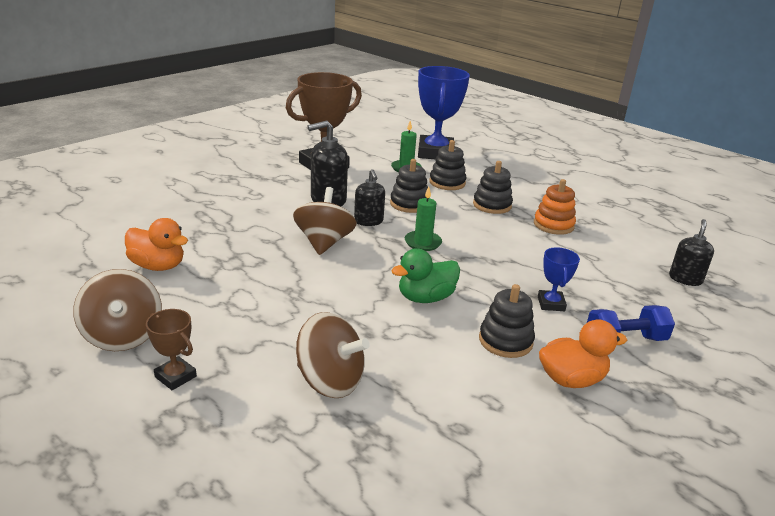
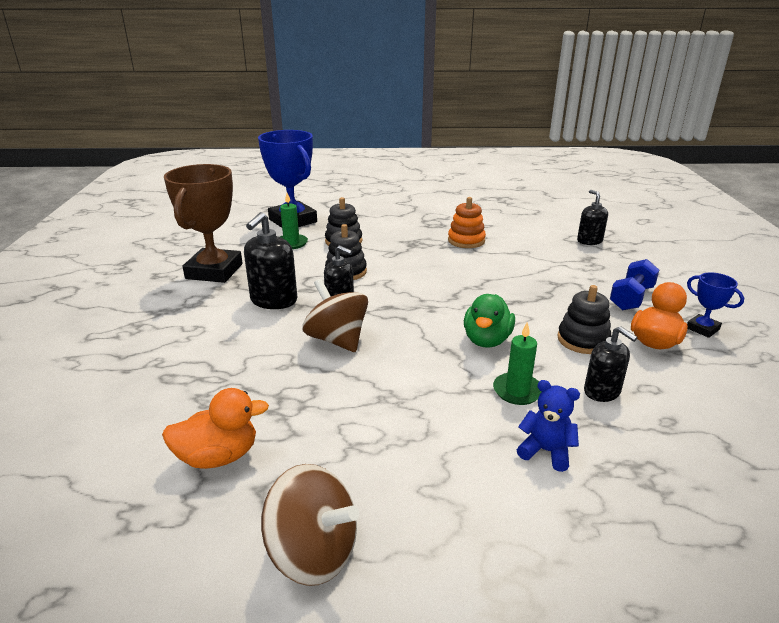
camera: 40 degrees left, 0 degrees up
brown trophy [146,309,197,390] -> none
brown spinning top [296,312,370,398] -> blue teddy bear [517,380,580,472]
green candle [405,187,442,251] -> green candle moved to [493,322,541,405]
black stacking toy [473,161,513,214] -> none
blue trophy [538,247,580,311] -> blue trophy moved to [687,272,744,338]
none -> black soap dispenser [584,326,638,402]

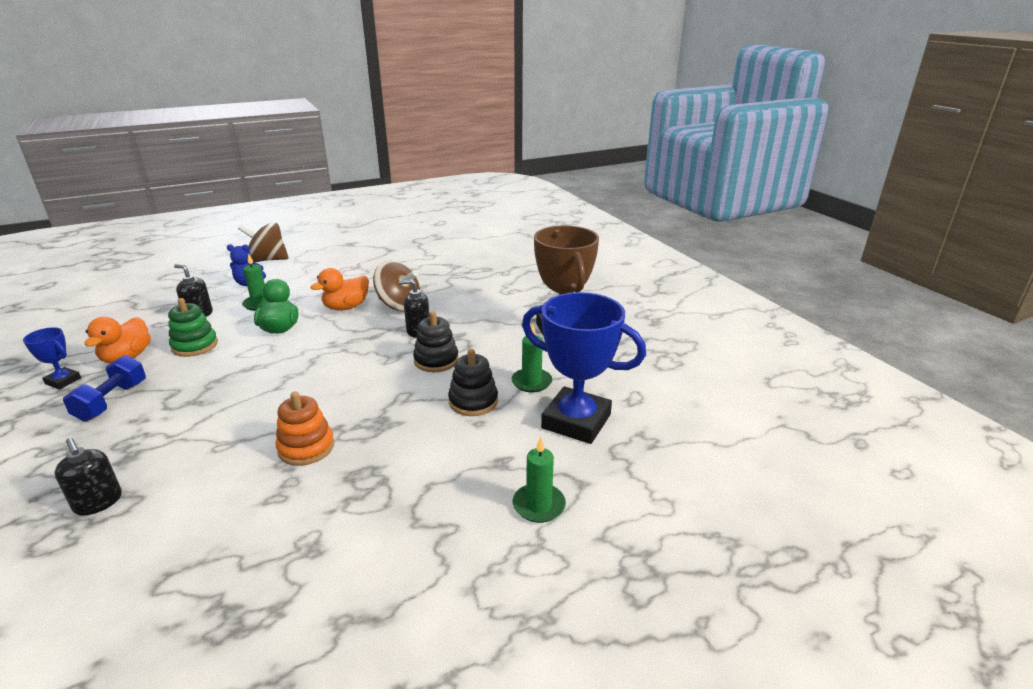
camera: 155 degrees right, 0 degrees up
orange duck [162,388,269,469] -> orange duck moved to [310,268,369,311]
black soap dispenser [244,212,297,309] -> none
brown spinning top [261,464,359,586] -> brown spinning top moved to [238,222,289,262]
black stacking toy [557,285,611,354] -> green stacking toy [168,298,218,357]
none -> green candle [513,437,566,523]

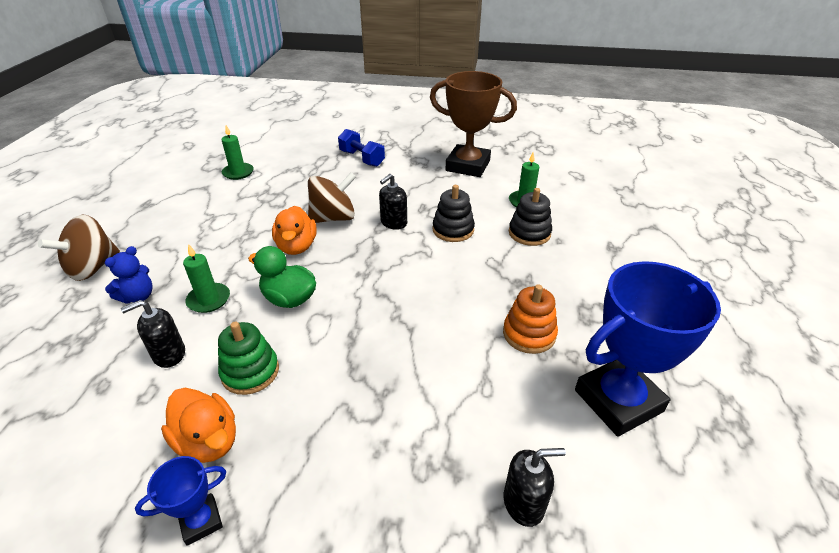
camera: 55 degrees left, 10 degrees up
blue dumbbell [63,355,146,421] -> blue dumbbell moved to [338,129,385,167]
green candle [513,437,566,523] -> green candle moved to [222,125,254,180]
blue trophy [522,292,646,444] -> blue trophy moved to [575,261,721,437]

